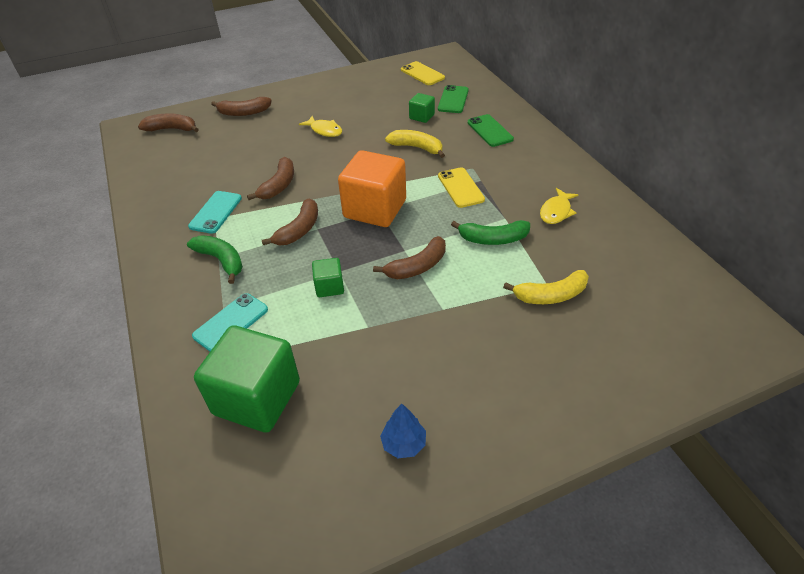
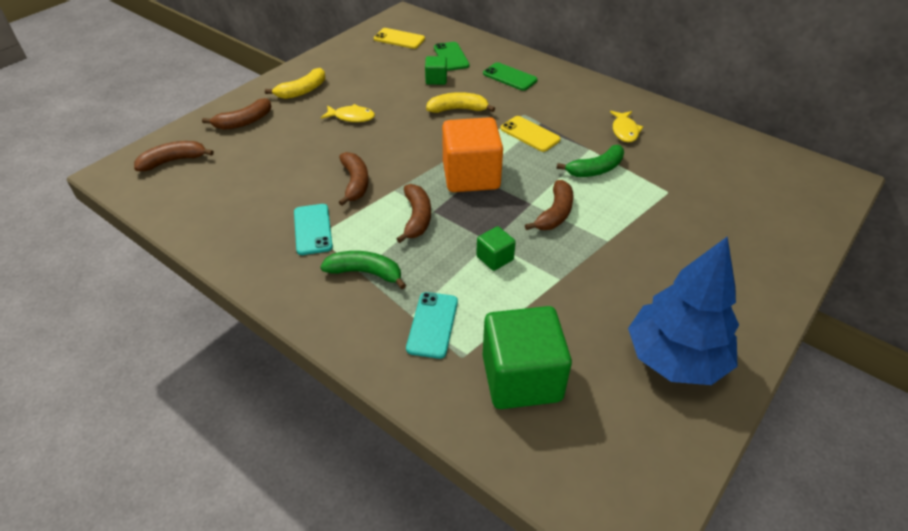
camera: 30 degrees left, 0 degrees up
blue tree [380,404,426,458] -> blue tree [628,236,739,385], size x2.42
yellow banana [503,270,589,304] -> yellow banana moved to [265,68,325,99]

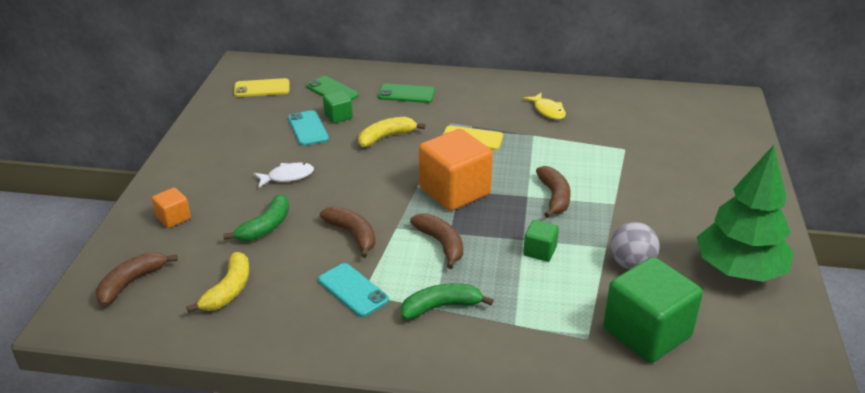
camera: 30 degrees left, 10 degrees down
brown banana [202,98,271,130] -> orange cube [152,187,191,228]
yellow banana [265,68,325,99] -> yellow banana moved to [186,252,250,313]
yellow fish [321,104,375,122] -> white fish [254,163,314,187]
turquoise phone [406,292,458,359] -> turquoise phone moved to [288,110,329,146]
green banana [557,145,624,177] -> green banana moved to [223,194,289,241]
blue tree [628,236,739,385] -> green tree [697,145,794,282]
none -> grey ball [610,222,659,269]

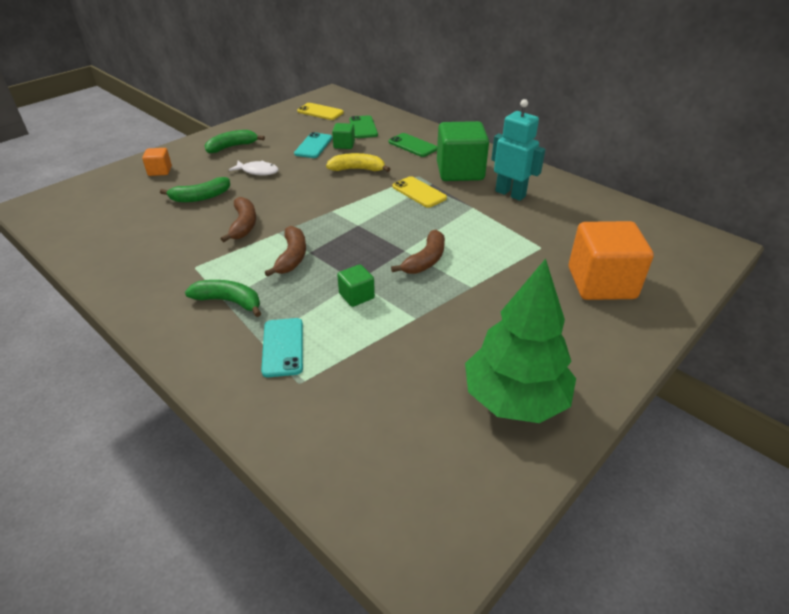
camera: 35 degrees right, 5 degrees up
brown banana [96,252,178,306] -> none
yellow banana [186,252,250,313] -> none
turquoise phone [318,263,389,317] -> turquoise phone moved to [261,318,303,377]
orange cube [419,129,493,211] -> orange cube moved to [569,221,654,300]
yellow fish [523,93,566,120] -> turquoise robot [491,99,545,201]
green cube [603,257,703,363] -> green cube moved to [437,121,489,181]
grey ball [610,222,659,269] -> none
none -> green banana [205,130,265,153]

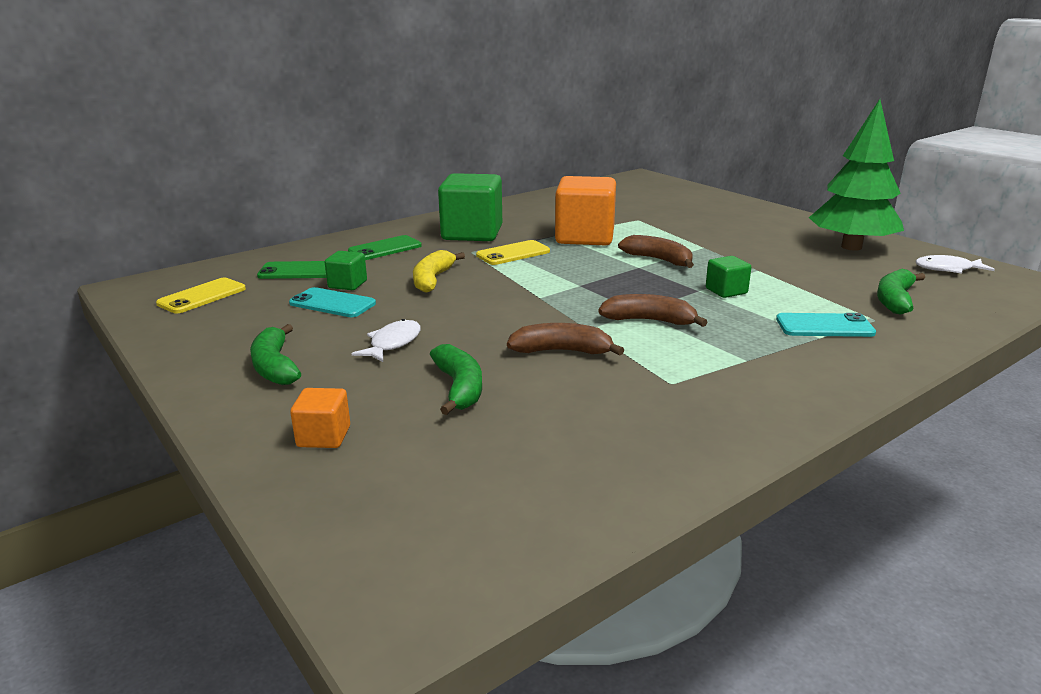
camera: 80 degrees left, 15 degrees down
green banana [185,280,261,317] -> green banana moved to [877,269,925,314]
turquoise robot [491,99,545,201] -> none
orange cube [569,221,654,300] -> orange cube moved to [555,176,616,246]
none -> white fish [916,255,995,274]

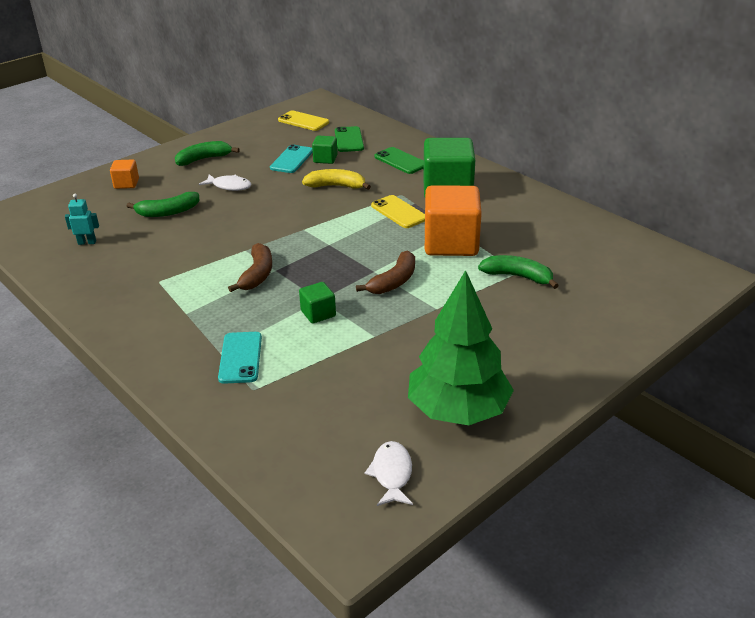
camera: 85 degrees right, 10 degrees up
brown banana [507,323,624,356] -> none
green banana [877,269,925,314] -> green banana moved to [478,255,559,289]
none -> turquoise robot [65,194,99,245]

